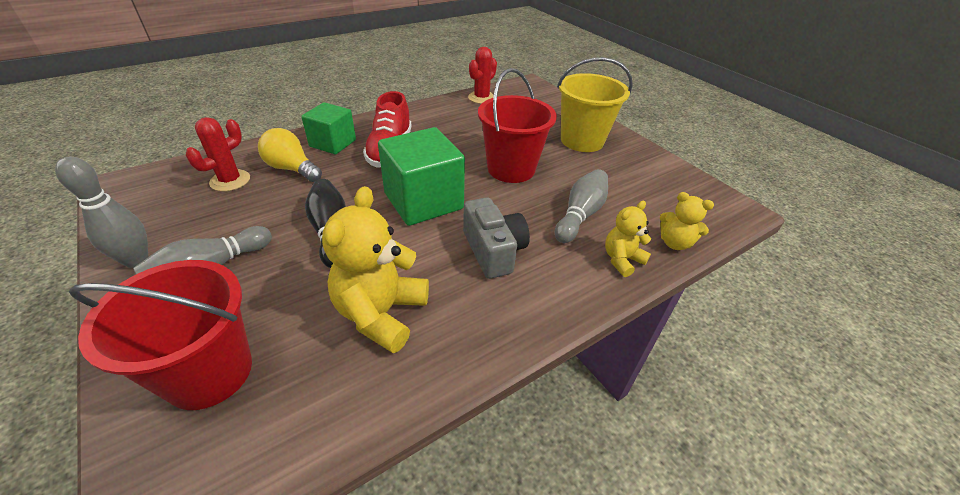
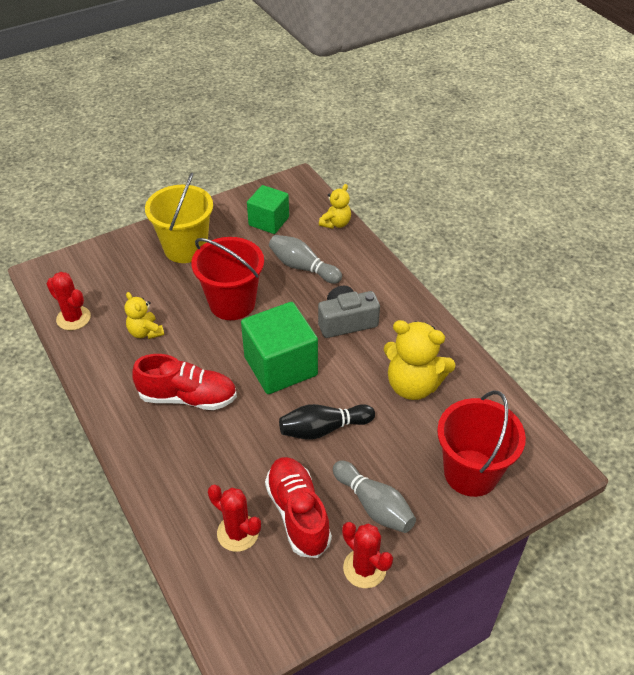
camera: 85 degrees left, 5 degrees up
grey bowling pin [55,156,149,268] -> red cactus [342,522,393,588]
yellow light bulb [258,128,322,182] -> none
green cube [301,102,356,154] -> green cube moved to [247,185,289,234]
yellow teddy bear [605,201,651,277] -> yellow teddy bear moved to [125,292,164,339]
none -> red shoe [265,457,332,558]

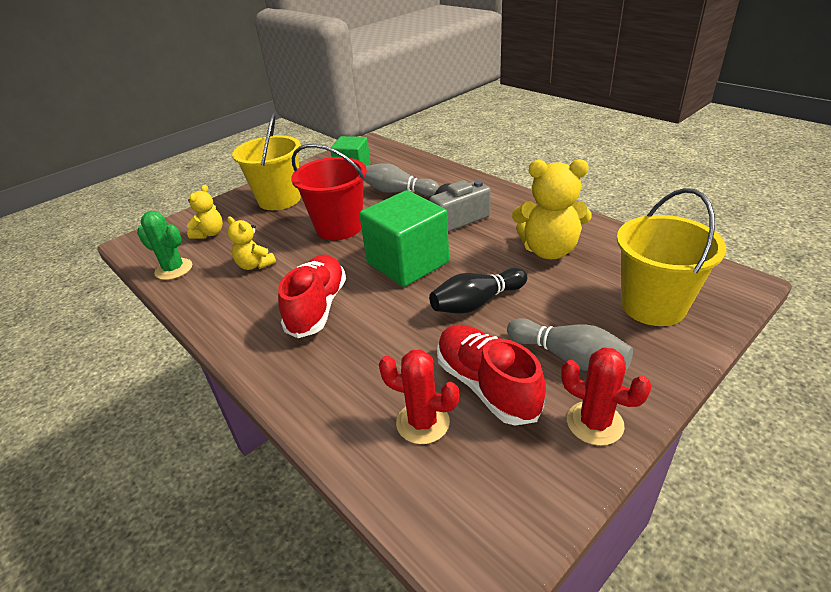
camera: 10 degrees left, 10 degrees down
red cactus [47,272,91,330] -> green cactus [137,211,192,280]
red shoe [132,354,237,410] -> red shoe turned 75 degrees counterclockwise [278,255,346,338]
yellow teddy bear [319,184,351,229] -> yellow teddy bear moved to [187,185,223,239]
red bucket [437,391,526,497] -> yellow bucket [617,188,726,326]

